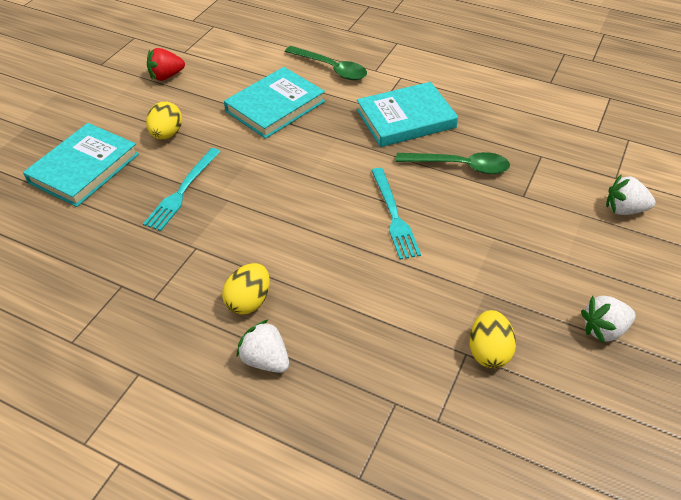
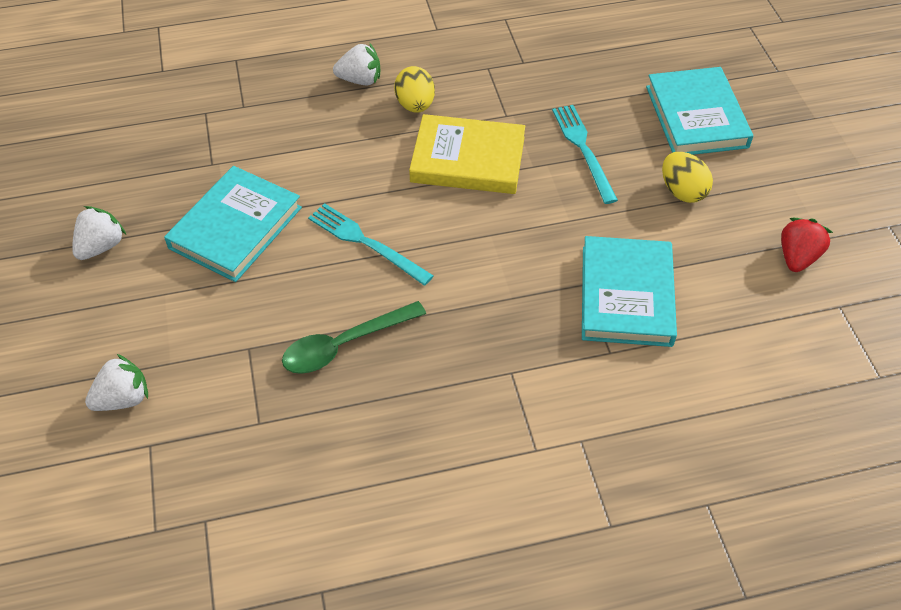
camera: 140 degrees right, 5 degrees up
green spoon [285,46,367,80] -> none
turquoise book [357,82,458,147] -> turquoise book moved to [164,166,302,282]
yellow egg [469,310,516,368] -> none
none -> yellow book [409,114,525,194]

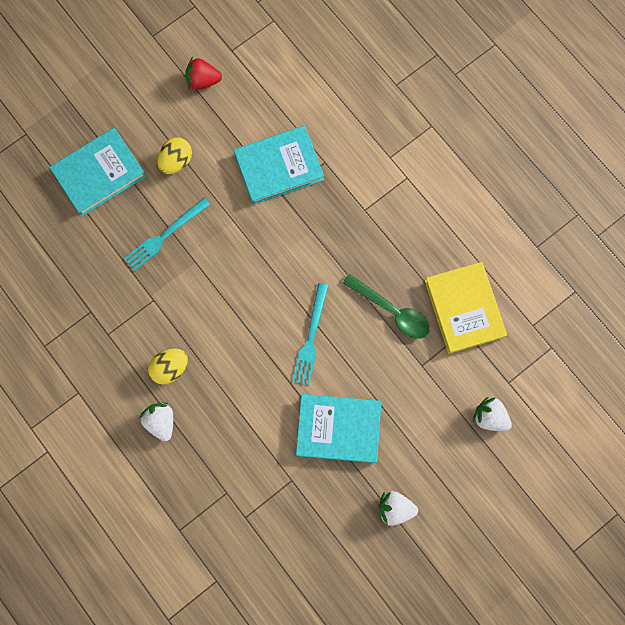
camera: 115 degrees left, 25 degrees up
yellow book [409,114,525,194] -> yellow book moved to [425,262,507,354]

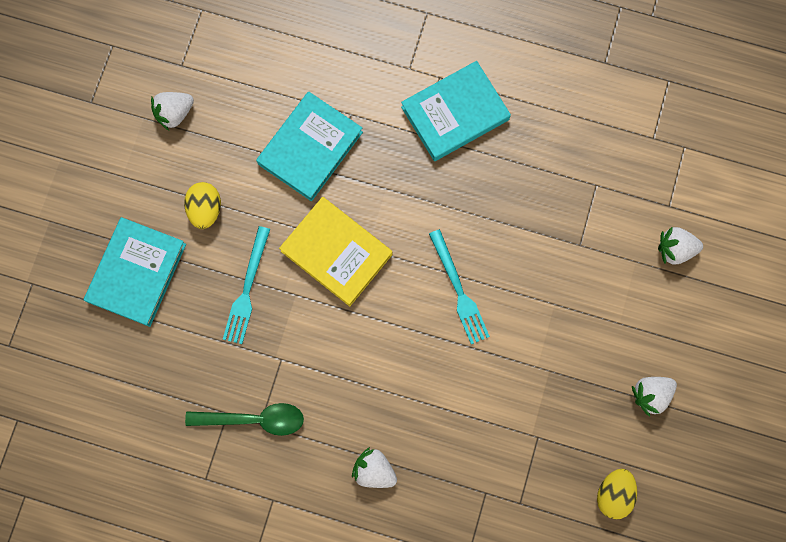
camera: 35 degrees left, 0 degrees up
yellow egg [148,349,188,385] -> yellow egg moved to [597,469,637,520]
red strawberry [185,57,222,90] -> white strawberry [151,92,194,131]
turquoise book [296,394,381,463] -> turquoise book moved to [401,61,511,161]
green spoon [343,274,430,338] -> green spoon moved to [185,403,304,436]
yellow book [425,262,507,354] -> yellow book moved to [279,197,392,306]

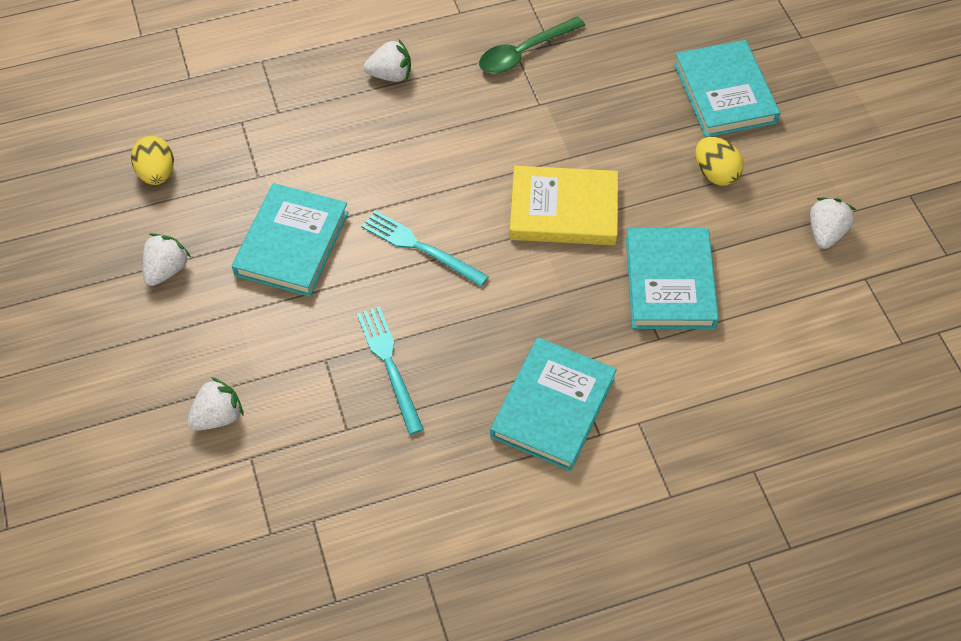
camera: 145 degrees right, 20 degrees down
turquoise fork [223,226,270,344] -> turquoise fork moved to [357,306,424,435]
none -> turquoise book [232,183,349,297]

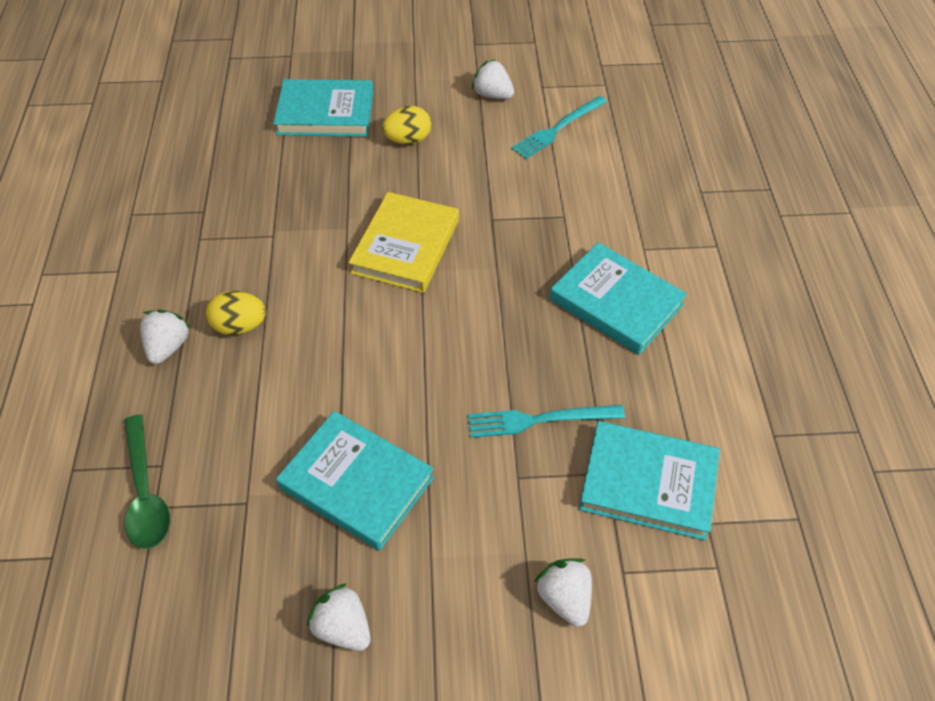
camera: 75 degrees left, 5 degrees down
yellow egg [131,136,174,185] -> yellow egg moved to [206,291,266,335]
turquoise fork [361,210,489,287] -> turquoise fork moved to [511,96,607,159]
green spoon [479,16,585,74] -> green spoon moved to [124,414,170,549]
turquoise book [626,228,719,329] -> turquoise book moved to [579,421,720,541]

